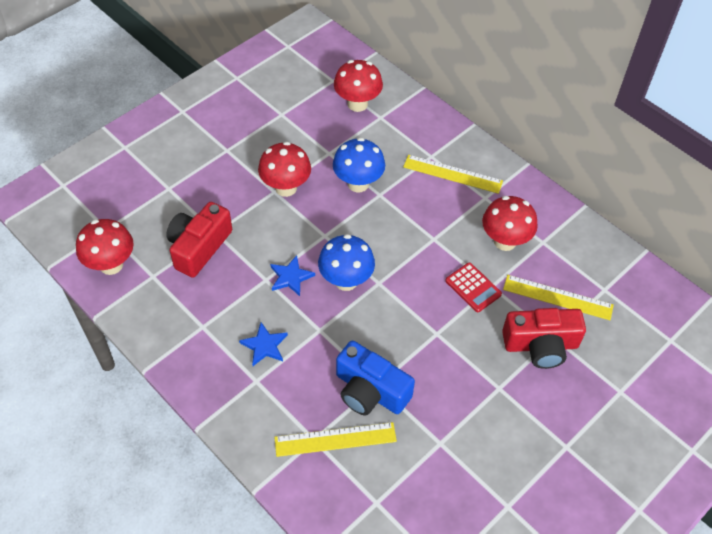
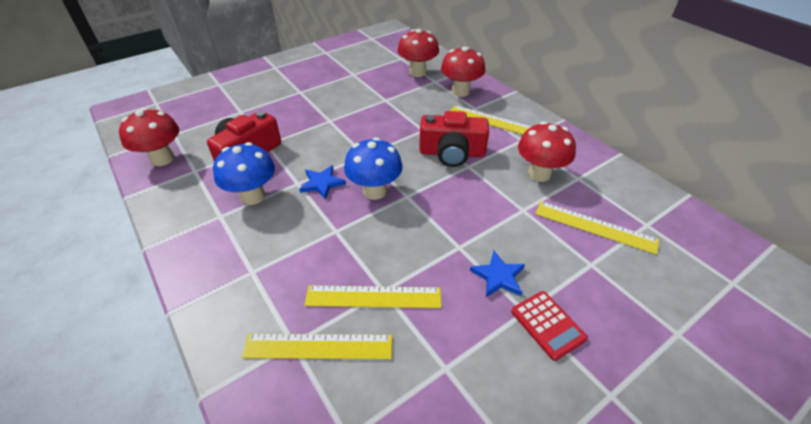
camera: 10 degrees right, 10 degrees down
blue star [239,322,288,366] -> blue star moved to [470,251,525,297]
red mushroom [258,142,311,197] -> red mushroom moved to [441,47,485,97]
blue mushroom [333,138,385,192] -> blue mushroom moved to [213,142,275,205]
blue camera [336,341,415,416] -> yellow ruler [305,285,441,308]
red calculator [445,263,502,312] -> red calculator moved to [511,291,588,361]
red camera [502,308,586,369] -> red camera moved to [419,111,489,167]

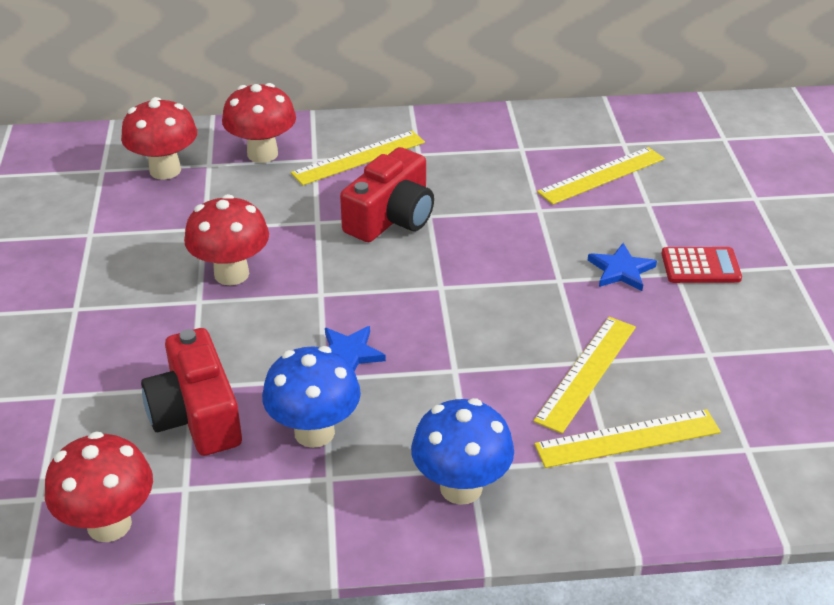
camera: 60 degrees left, 5 degrees down
yellow ruler [242,334,392,359] -> yellow ruler turned 45 degrees clockwise [534,409,721,468]
blue mushroom [344,137,403,200] -> blue mushroom moved to [411,398,514,505]
red mushroom [518,122,576,182] -> red mushroom moved to [184,194,269,286]

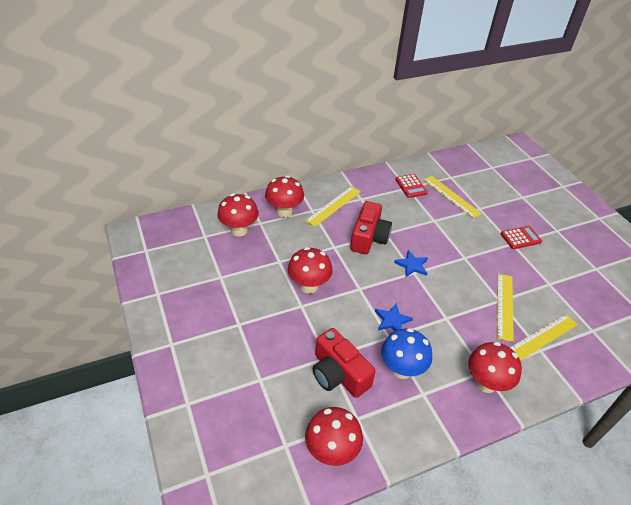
camera: 20 degrees left, 5 degrees up
blue mushroom [411,398,514,505] -> red mushroom [468,342,522,393]
yellow ruler [537,147,665,205] -> yellow ruler turned 75 degrees counterclockwise [423,176,482,219]
blue star [588,243,657,291] -> blue star moved to [394,250,428,277]
none -> red calculator [395,174,428,198]

